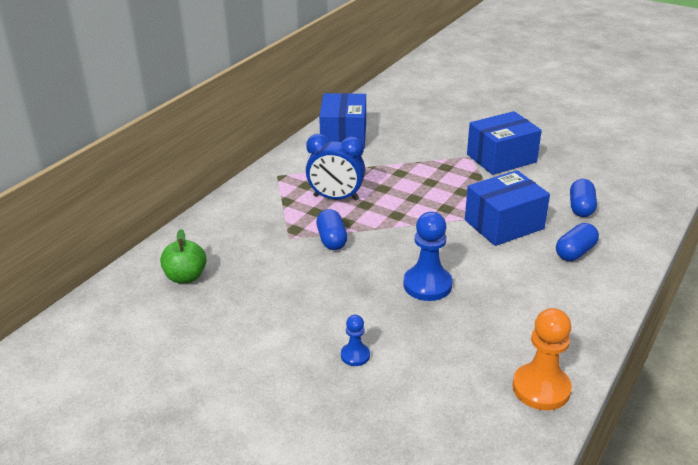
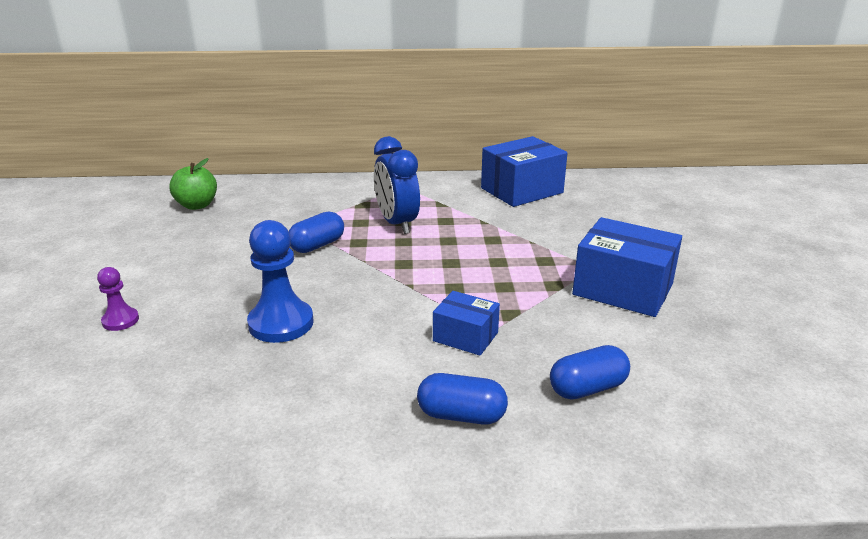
camera: 55 degrees right, 5 degrees down
blue pawn [341,315,370,366] -> purple pawn [97,267,139,331]
blue box [465,170,550,246] -> blue box [433,291,500,356], size x0.57
orange pawn [512,308,572,410] -> none

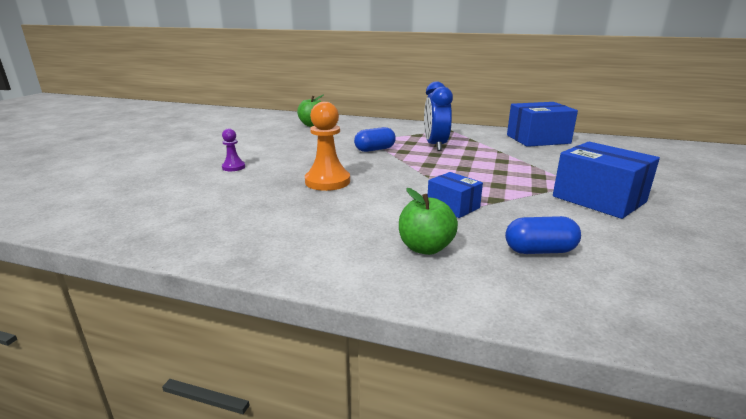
camera: 20 degrees right, 5 degrees down
blue pawn [247,220,314,343] -> orange pawn [305,102,350,191]
blue capsule [417,373,508,425] -> green apple [399,188,458,255]

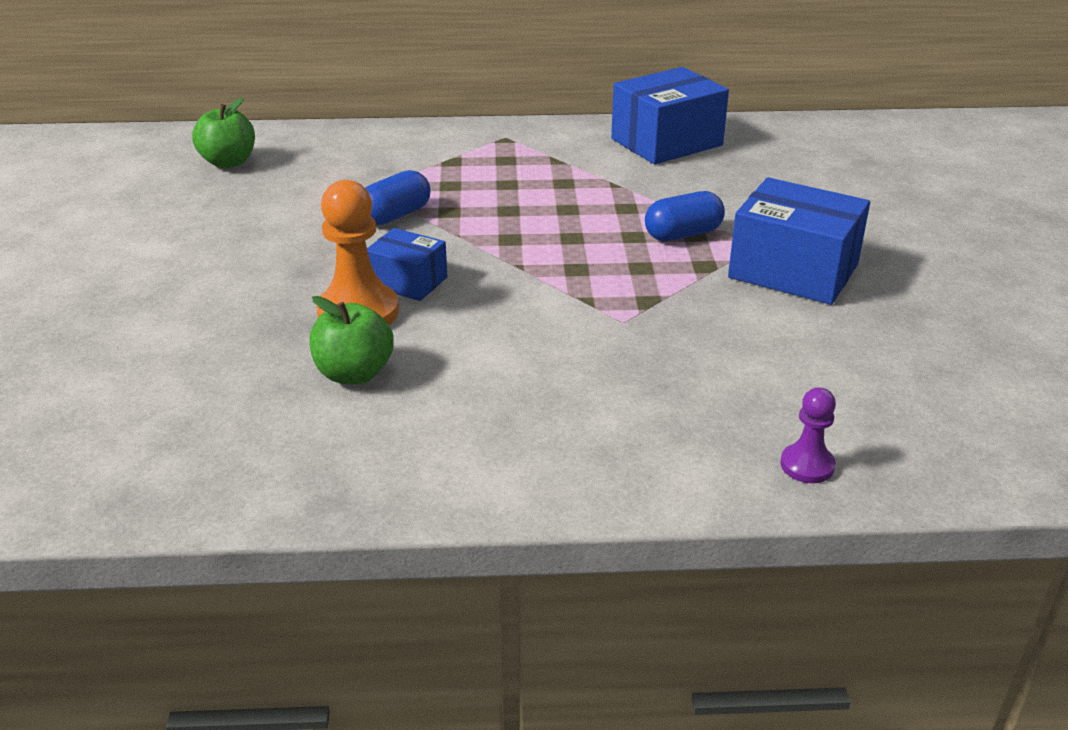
camera: 20 degrees left, 10 degrees up
purple pawn [222,128,245,171] -> purple pawn moved to [781,387,836,483]
green apple [399,188,458,255] -> green apple moved to [309,296,394,384]
blue clock [424,81,453,151] -> none
blue box [428,172,483,218] -> blue box moved to [367,228,447,301]
blue capsule [505,216,581,254] -> blue capsule moved to [645,191,725,241]

